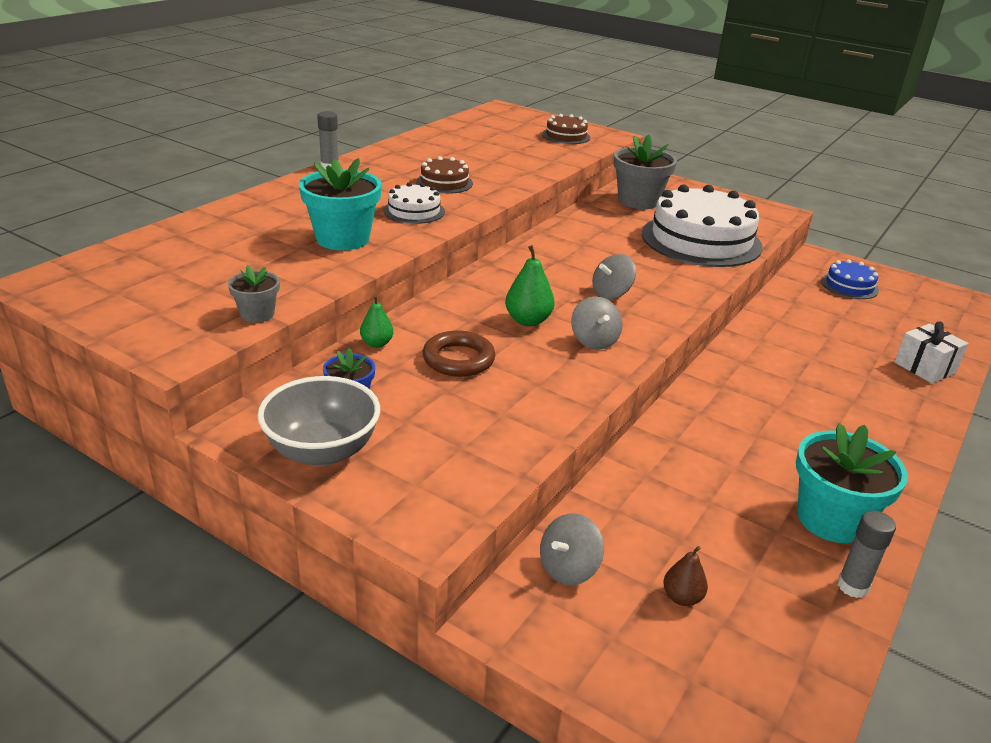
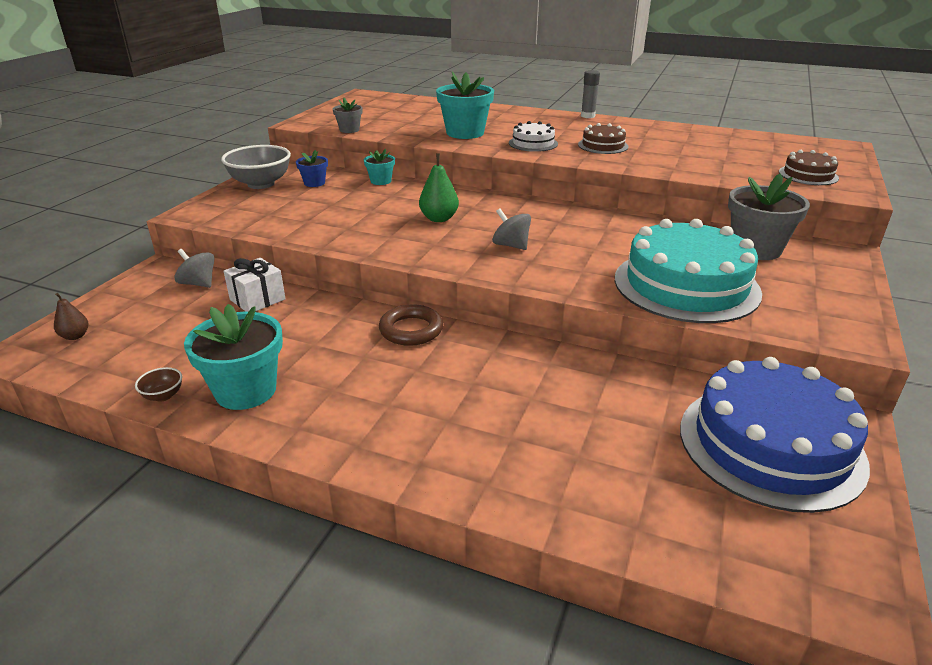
camera: 80 degrees right, 0 degrees up
green pear [360,295,393,348] -> turquoise flower pot [364,149,395,185]
brown ring [423,330,495,377] -> brown ring moved to [379,305,443,346]
grey spinning top [571,296,622,350] -> none
white cake [642,184,763,267] -> turquoise cake [615,219,762,323]
brown pear [663,546,708,606] -> brown pear moved to [54,293,88,340]
blue cake [821,259,879,299] -> blue cake [680,357,870,513], size x2.12
grey glue stick [837,511,896,598] -> brown bowl [135,367,182,401]
white gift [894,322,968,383] -> white gift moved to [224,258,285,312]

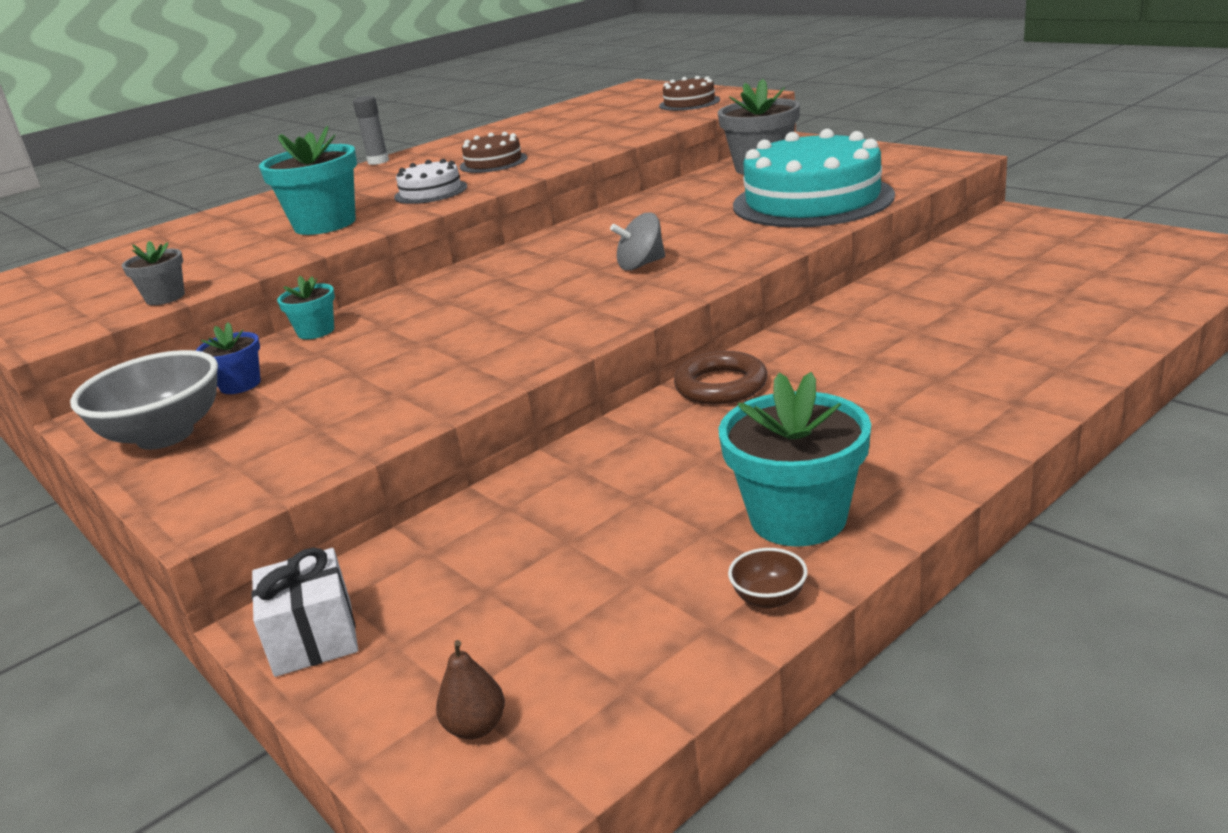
camera: 60 degrees left, 5 degrees down
grey spinning top [174,249,214,288] -> none
white gift [224,258,285,312] -> white gift moved to [251,547,358,677]
green pear [419,153,459,222] -> none
blue cake [680,357,870,513] -> none

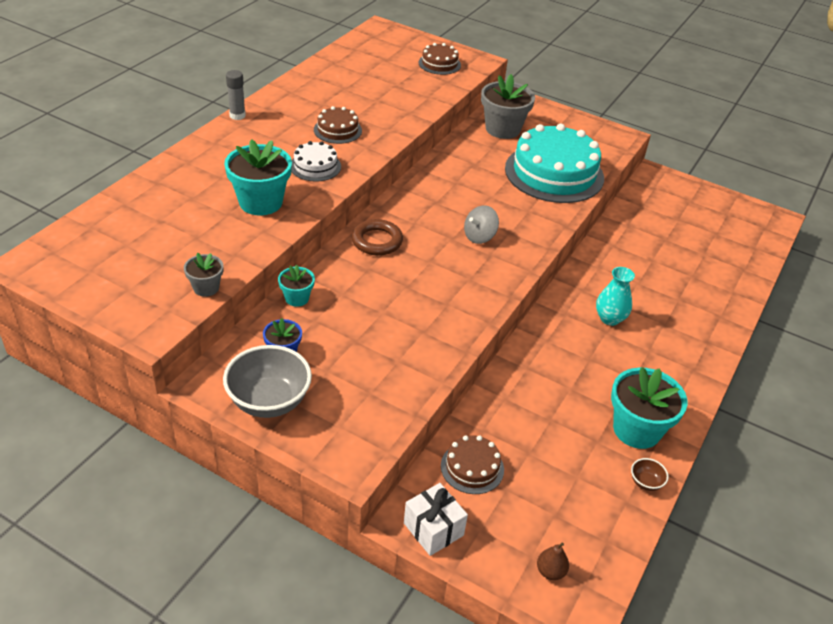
camera: 25 degrees left, 15 degrees up
brown ring [674,351,767,404] -> brown ring moved to [352,219,403,256]
none -> brown cake [441,435,504,494]
none -> turquoise vase [596,267,635,326]

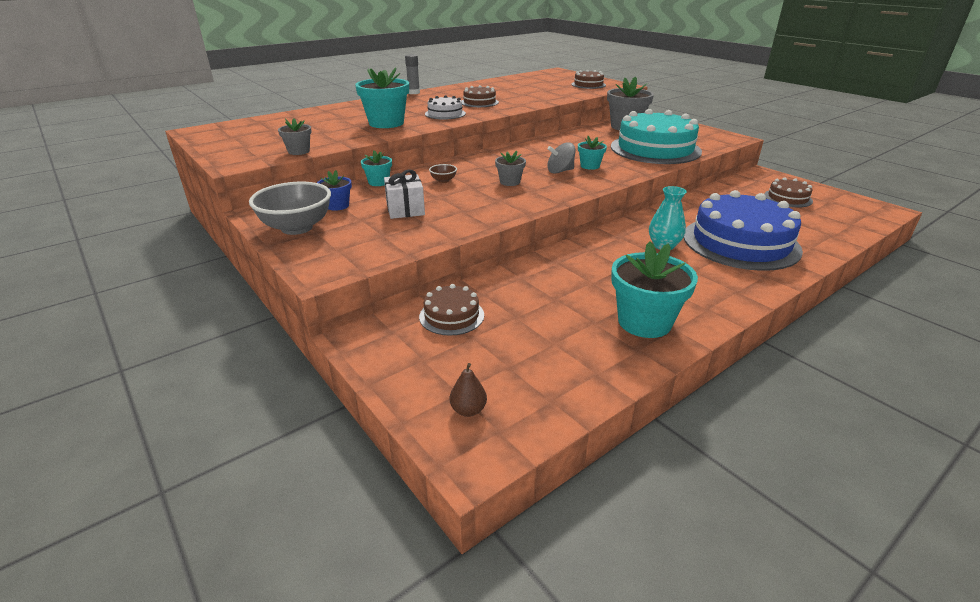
camera: 25 degrees right, 10 degrees down
brown ring [352,219,403,256] -> none
white gift [404,483,468,556] -> white gift moved to [384,169,425,219]
brown bowl [631,458,669,491] -> brown bowl moved to [429,164,457,183]
none -> grey flower pot [495,151,526,186]
none -> turquoise flower pot [578,136,607,170]
none -> blue cake [684,190,803,271]
none -> brown cake [764,177,813,207]

